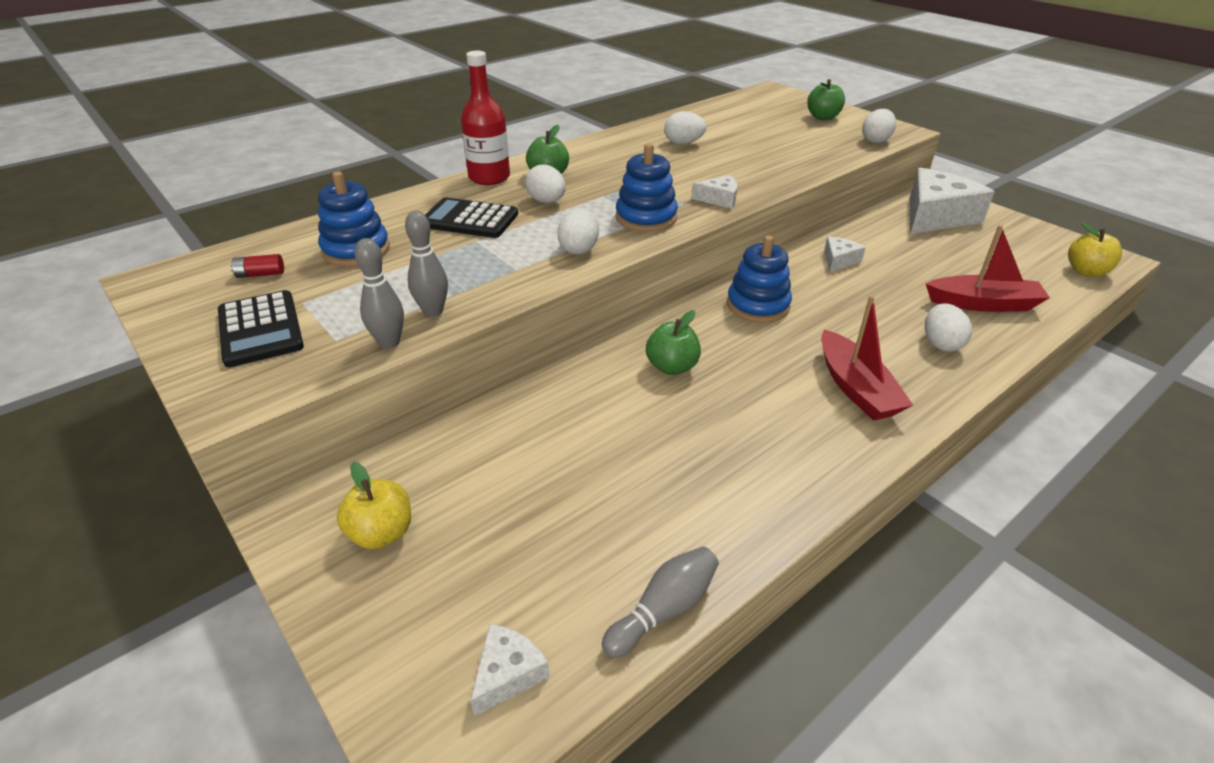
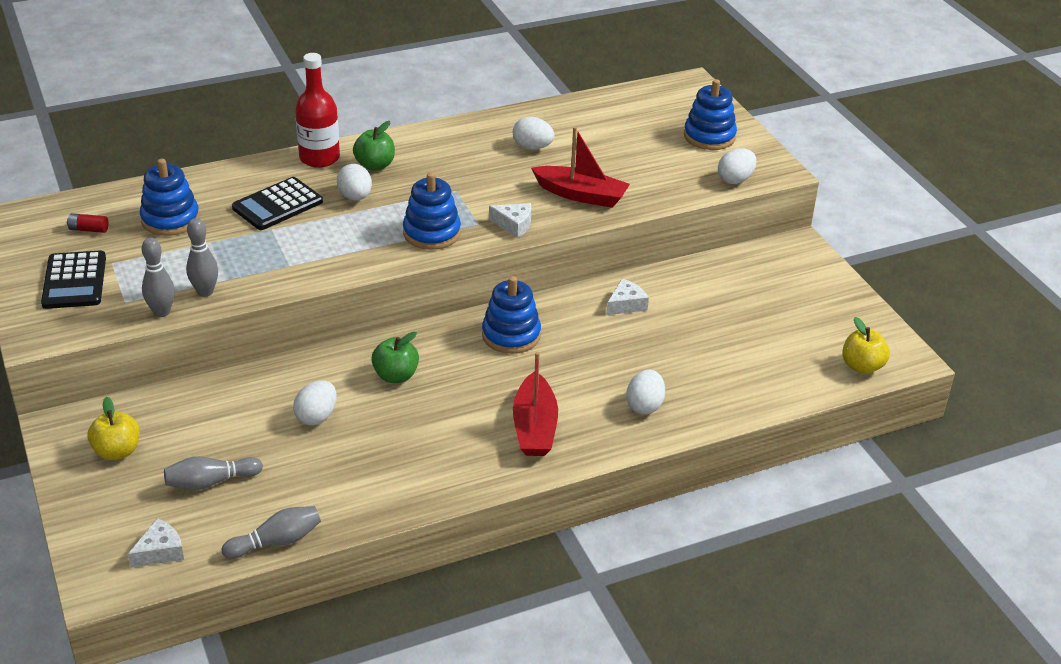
camera: 15 degrees right, 0 degrees up
black calculator [425,197,518,238] -> black calculator turned 75 degrees counterclockwise [232,177,323,230]
white egg [557,208,599,254] -> white egg moved to [293,380,337,425]
green apple [807,79,845,120] -> blue stacking toy [684,79,737,150]
white cheese [909,168,995,234] -> none
red boat [926,225,1050,312] -> red boat moved to [531,127,630,208]
none -> grey bowling pin [164,456,263,490]

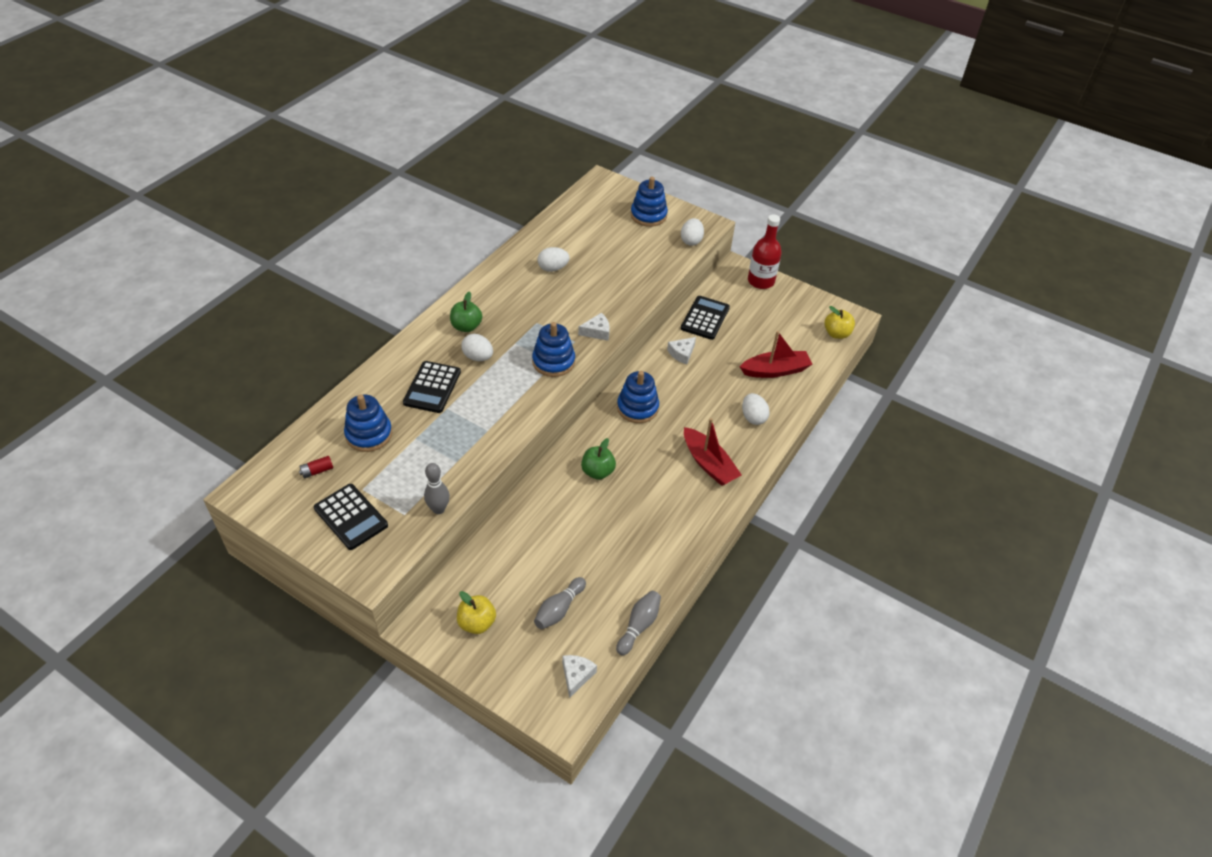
camera: 35 degrees left, 10 degrees up
grey bowling pin [186,218,218,297] -> none
white egg [293,380,337,425] -> none
red bottle [295,53,340,168] -> red bottle moved to [748,215,782,289]
red boat [531,127,630,208] -> red boat moved to [740,331,812,378]
white cheese [606,279,649,315] -> white cheese turned 150 degrees counterclockwise [667,337,696,364]
none -> black calculator [681,296,730,340]

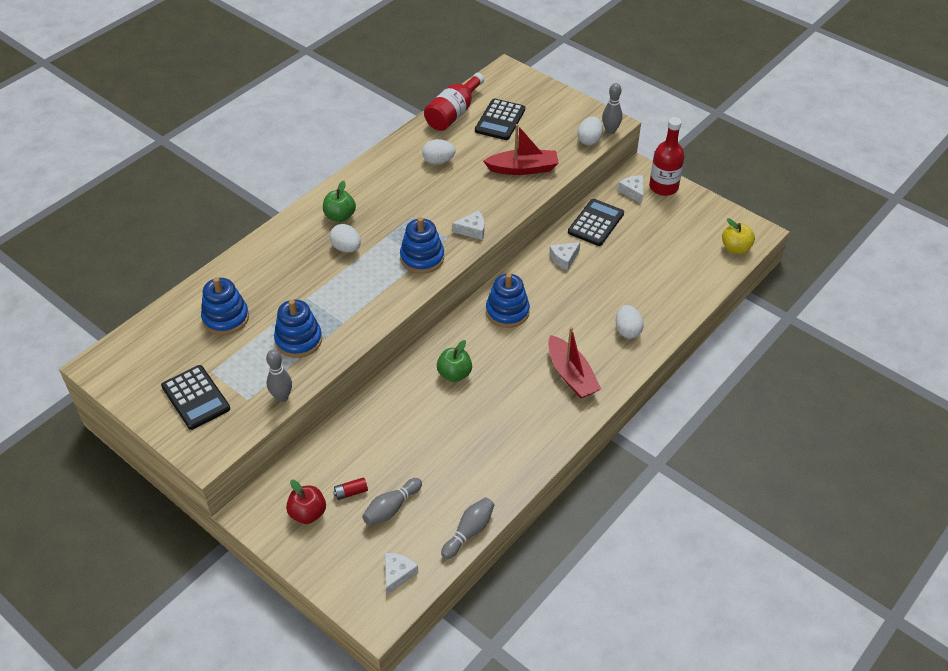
camera: 10 degrees right, 0 degrees up
red battery [299,456,333,479] -> red battery moved to [333,477,368,500]
black calculator [403,361,461,413] -> black calculator moved to [475,98,525,140]
yellow apple [457,591,496,634] -> red apple [286,480,326,524]
blue stacking toy [631,177,668,227] -> blue stacking toy moved to [274,300,322,358]
red boat [740,331,812,378] -> red boat moved to [483,124,559,175]
none -> red bottle [424,73,484,131]
none -> grey bowling pin [602,83,622,134]
none -> white cheese [618,176,643,204]

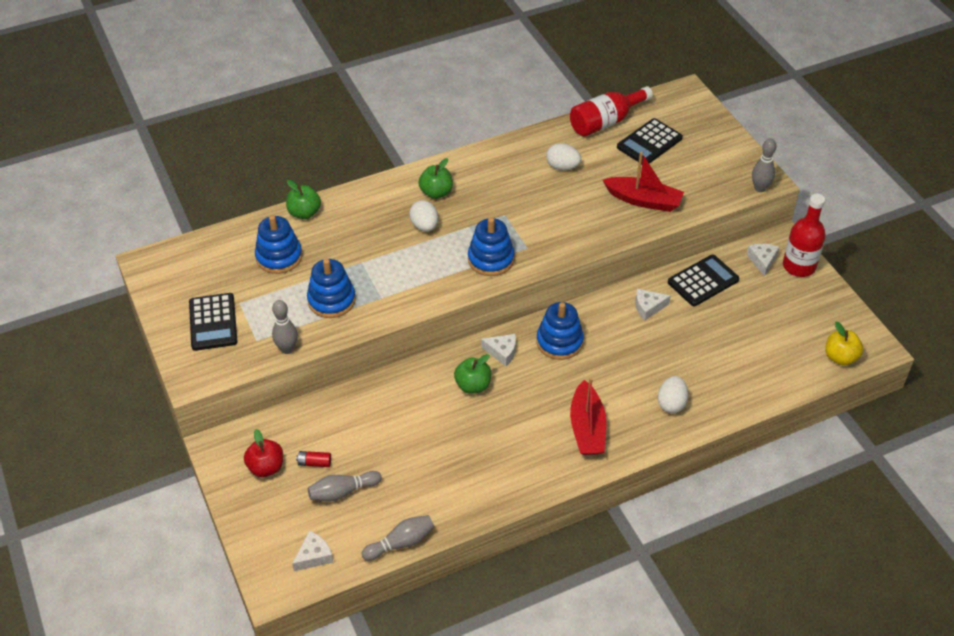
camera: 25 degrees right, 0 degrees up
white cheese [452,210,484,240] -> white cheese moved to [481,334,516,366]
white egg [578,116,603,145] -> none
none -> green apple [286,180,321,219]

